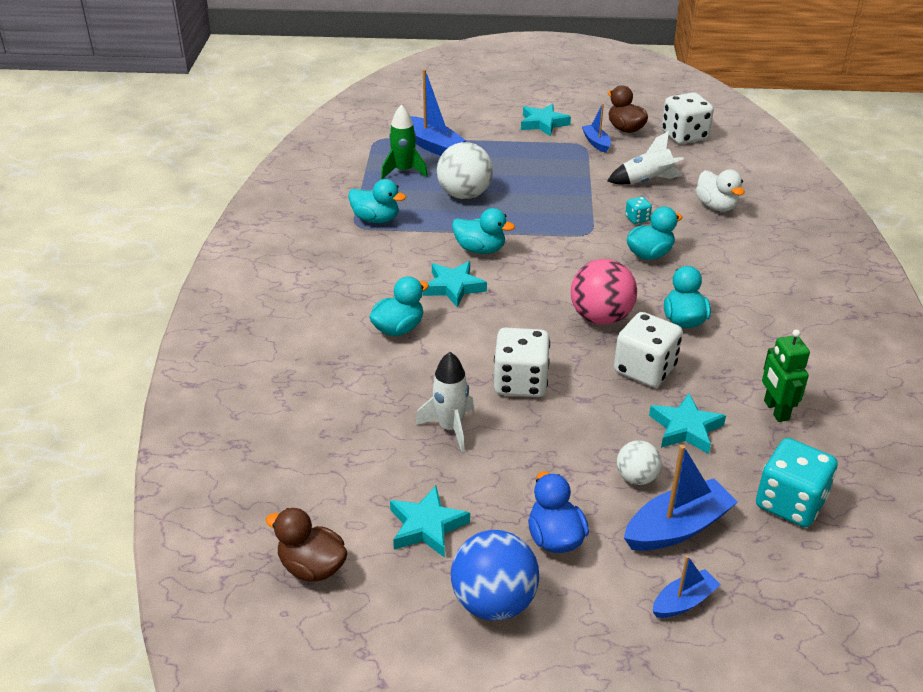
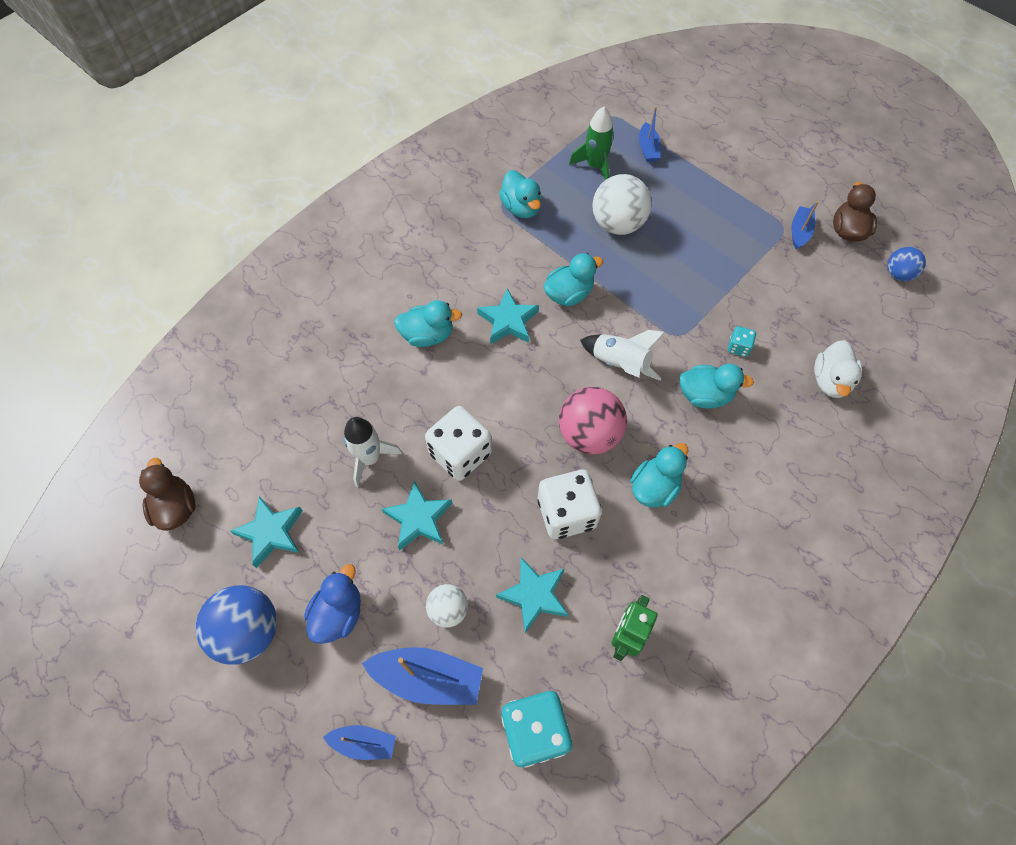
camera: 40 degrees right, 25 degrees up
blue boat [410,69,466,156] -> blue boat [639,106,661,162], size x0.58
turquoise duck [452,208,515,254] -> turquoise duck turned 90 degrees counterclockwise [543,253,603,306]
turquoise star [521,104,571,136] -> turquoise star moved to [382,480,452,550]
white rocket [607,131,684,184] -> white rocket moved to [580,330,665,381]
white dice [662,92,714,144] -> blue ball [887,247,926,281]

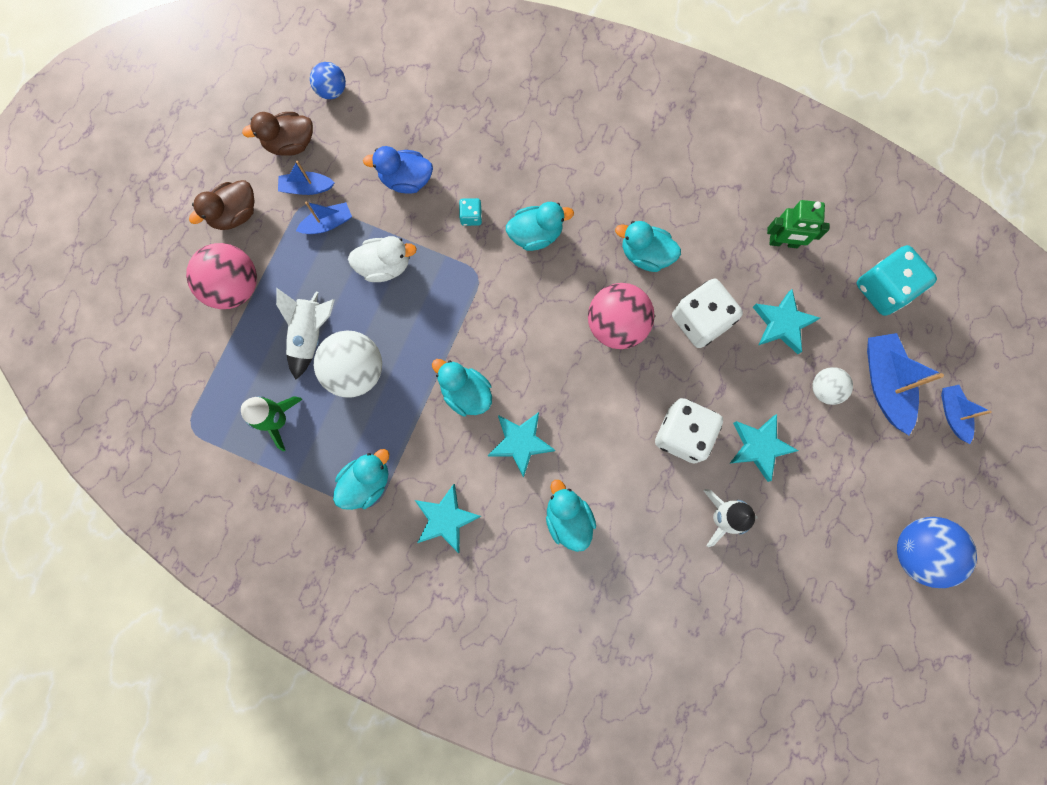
camera: 110 degrees left, 15 degrees up
brown duck [139,458,196,531] -> brown duck moved to [189,180,255,230]
turquoise star [230,496,303,568] -> turquoise star moved to [415,484,481,553]
blue duck [304,564,361,644] -> blue duck moved to [363,146,433,194]
white rocket [580,330,665,381] -> white rocket moved to [276,288,335,379]
blue boat [639,106,661,162] -> blue boat moved to [296,201,352,234]
turquoise duck [679,364,754,408] -> turquoise duck turned 90 degrees clockwise [506,202,574,251]
white duck [814,340,862,398] -> white duck moved to [348,236,417,282]
none -> pink ball [186,243,257,309]

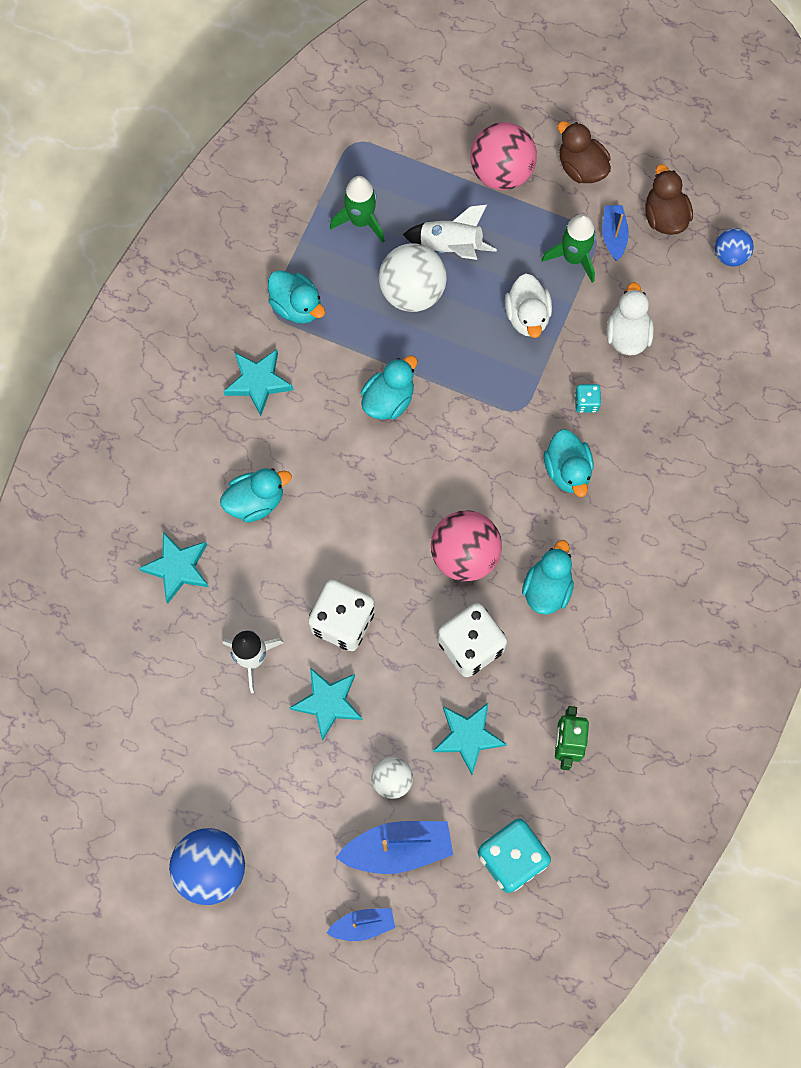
camera: 90 degrees right, 5 degrees down
blue boat [296,201,352,234] -> green rocket [541,214,596,283]
blue duck [363,146,433,194] -> white duck [606,282,654,356]
turquoise star [488,412,555,478] -> turquoise star moved to [139,532,209,603]

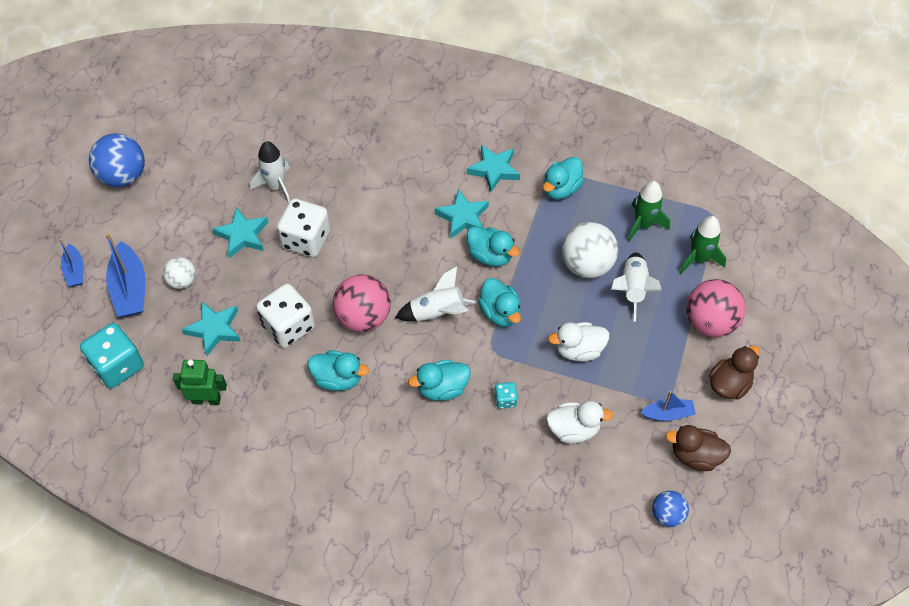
camera: 85 degrees right, 15 degrees down
turquoise star [139,532,209,603] -> turquoise star moved to [435,189,489,239]
turquoise duck [220,468,292,523] -> turquoise duck moved to [478,278,521,327]
green rocket [541,214,596,283] -> green rocket moved to [679,216,726,274]
brown duck [645,164,693,235] -> brown duck turned 150 degrees counterclockwise [665,425,731,471]
none -> white rocket [395,267,475,321]

